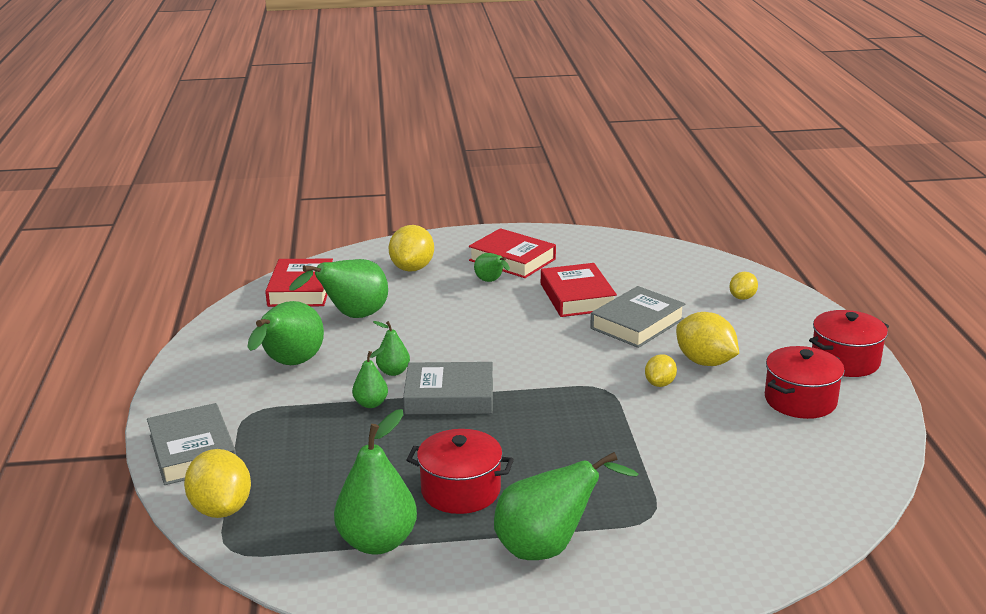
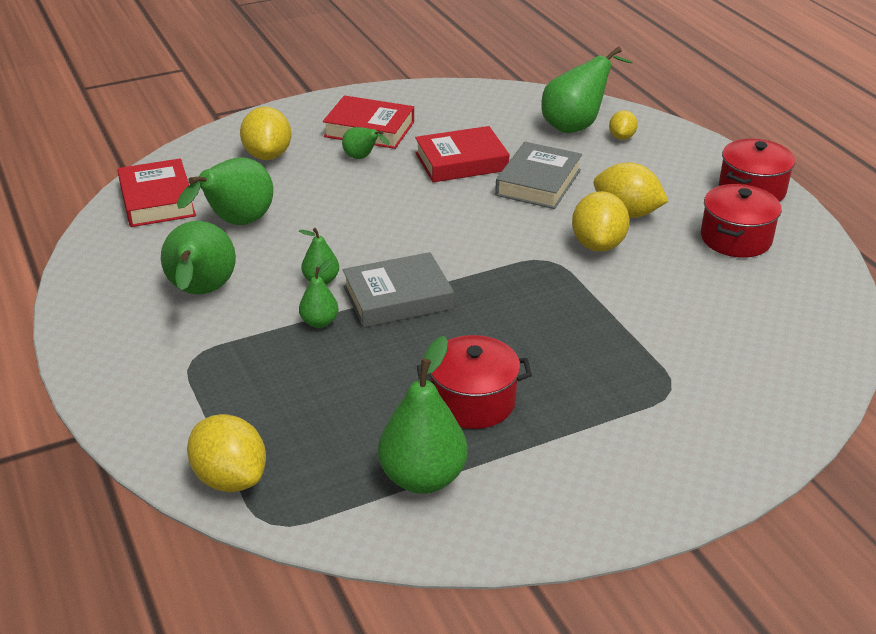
camera: 20 degrees left, 10 degrees up
grey book [147,403,236,485] -> none
green pear [494,452,638,560] -> green pear moved to [542,47,633,133]
red book [541,263,617,317] -> red book turned 75 degrees counterclockwise [415,126,510,182]
yellow lemon [645,354,677,387] -> yellow lemon [572,191,630,252], size x1.75

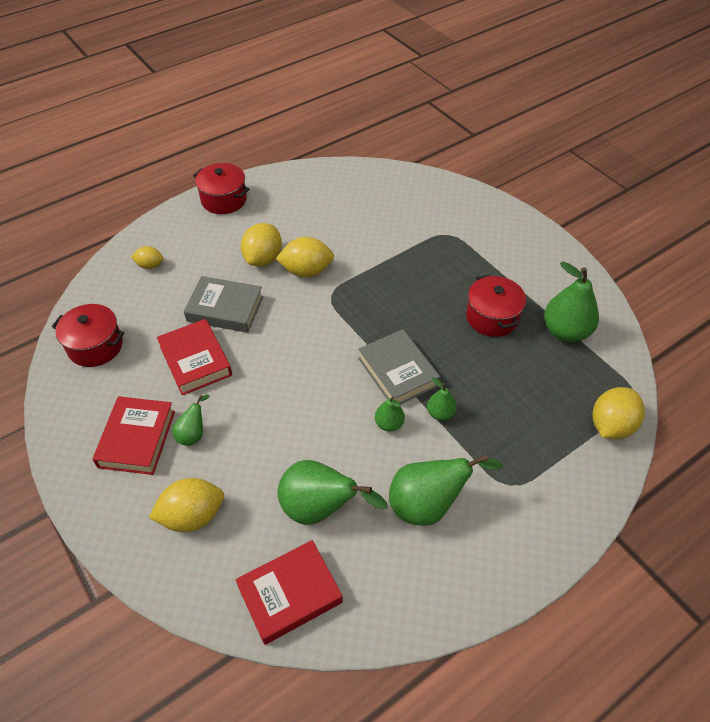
camera: 100 degrees left, 15 degrees up
green pear [542,47,633,133] -> none
red pot [701,184,782,258] -> red pot moved to [52,304,124,367]

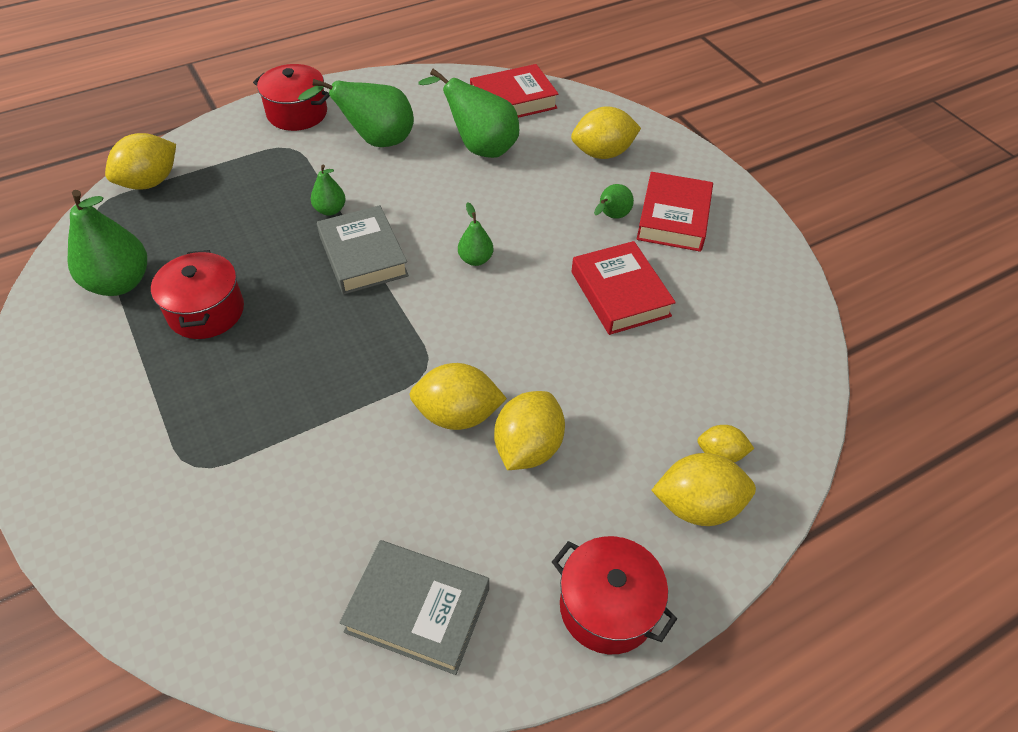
camera: 175 degrees left, 0 degrees up
red pot [52,304,124,367] -> red pot moved to [253,64,330,131]
grey book [184,276,263,333] -> grey book moved to [339,540,489,675]
green pear [375,397,405,431] -> green pear moved to [458,202,493,266]
none -> yellow lemon [651,453,756,526]

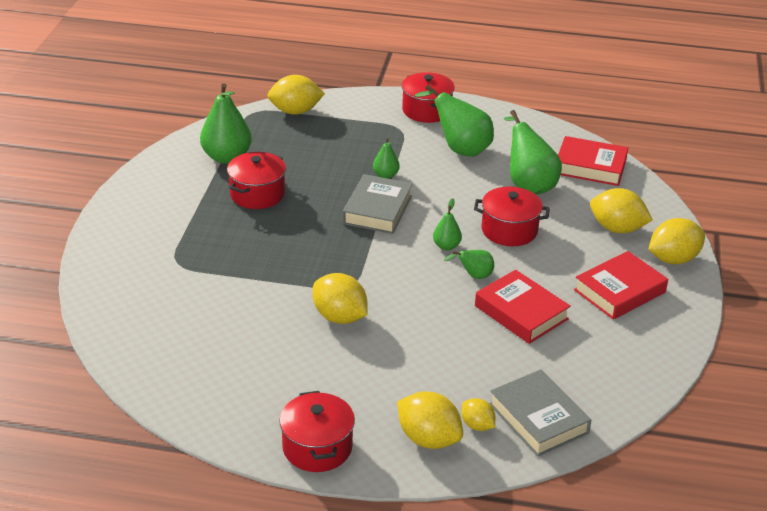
camera: 40 degrees right, 15 degrees down
grey book [339,540,489,675] -> grey book moved to [489,370,591,457]
yellow lemon [494,391,565,470] -> yellow lemon moved to [648,218,705,264]
red book [571,241,676,335] -> red book turned 60 degrees counterclockwise [475,270,571,344]
green pear [594,184,634,219] -> green pear moved to [444,250,494,279]
none -> red pot [474,187,550,246]

